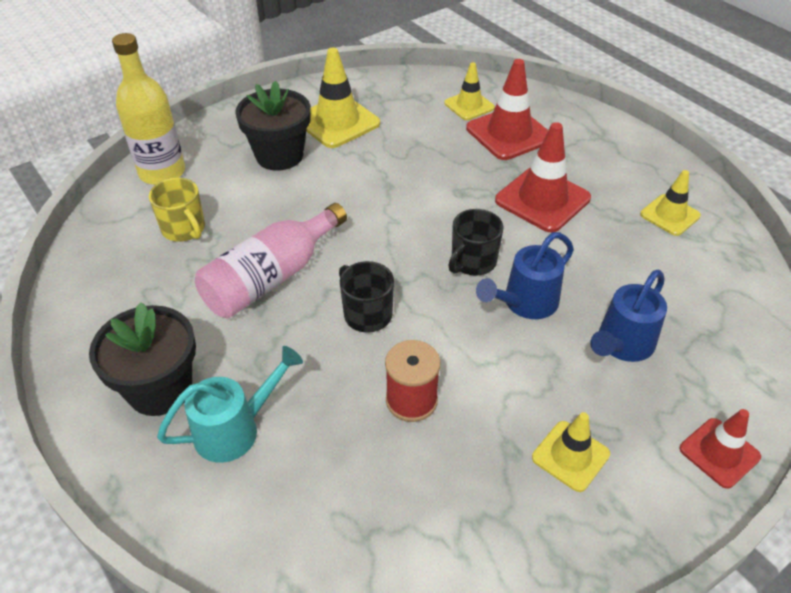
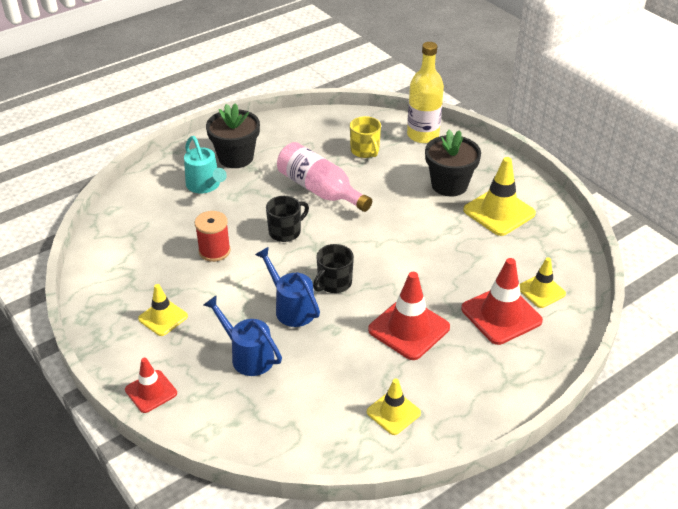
camera: 90 degrees right, 5 degrees down
yellow mug [149,178,205,242] -> yellow mug turned 75 degrees counterclockwise [350,116,381,158]
black mug [448,209,503,276] -> black mug turned 90 degrees counterclockwise [313,244,354,293]

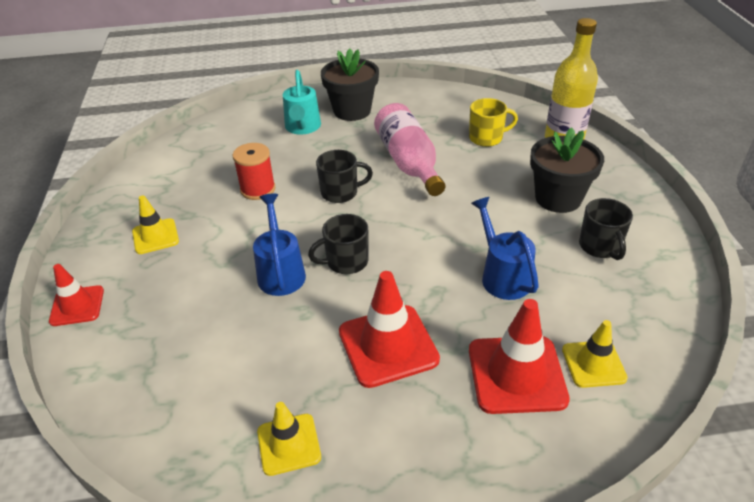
camera: 30 degrees right, 0 degrees up
blue watering can [203,296,282,376] -> blue watering can moved to [471,197,539,300]
yellow mug [350,116,381,158] -> yellow mug turned 105 degrees counterclockwise [469,98,518,147]
yellow traffic cone [463,157,536,236] -> black mug [579,198,633,260]

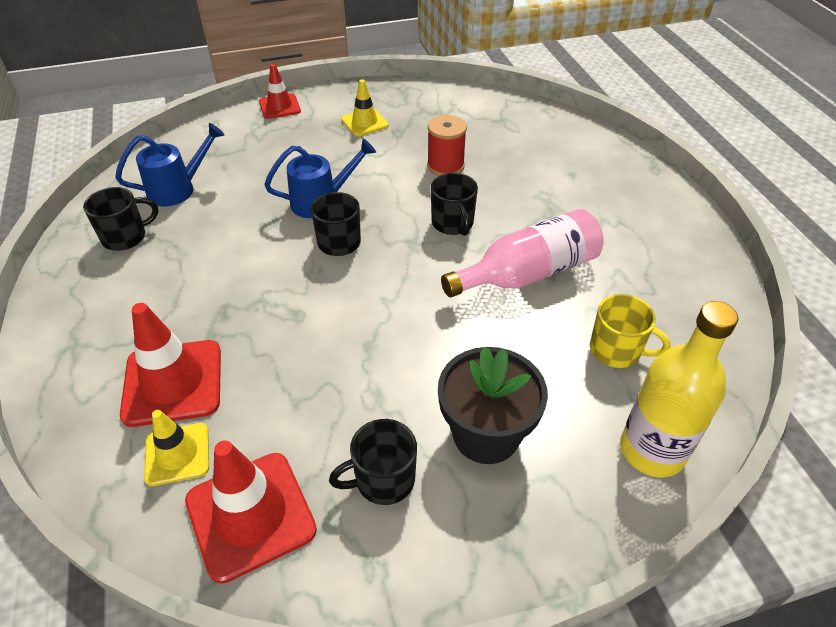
camera: 80 degrees right, 5 degrees up
yellow traffic cone [257,402,321,476] -> black mug [83,187,158,251]
turquoise watering can [283,70,321,134] -> none
black flower pot [321,48,379,121] -> none
red traffic cone [339,271,440,388] -> red traffic cone moved to [185,440,317,584]
yellow mug [469,98,518,147] -> yellow mug turned 45 degrees counterclockwise [590,294,671,368]
blue watering can [471,197,539,300] -> blue watering can moved to [115,123,225,206]

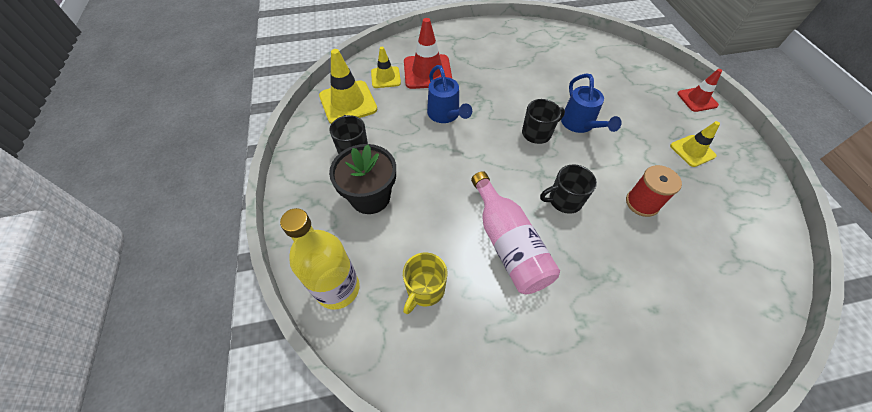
camera: 95 degrees right, 10 degrees up
black mug [83,187,158,251] -> none
blue watering can [115,123,225,206] -> blue watering can moved to [427,65,472,123]
red traffic cone [185,440,317,584] -> yellow traffic cone [319,49,378,124]

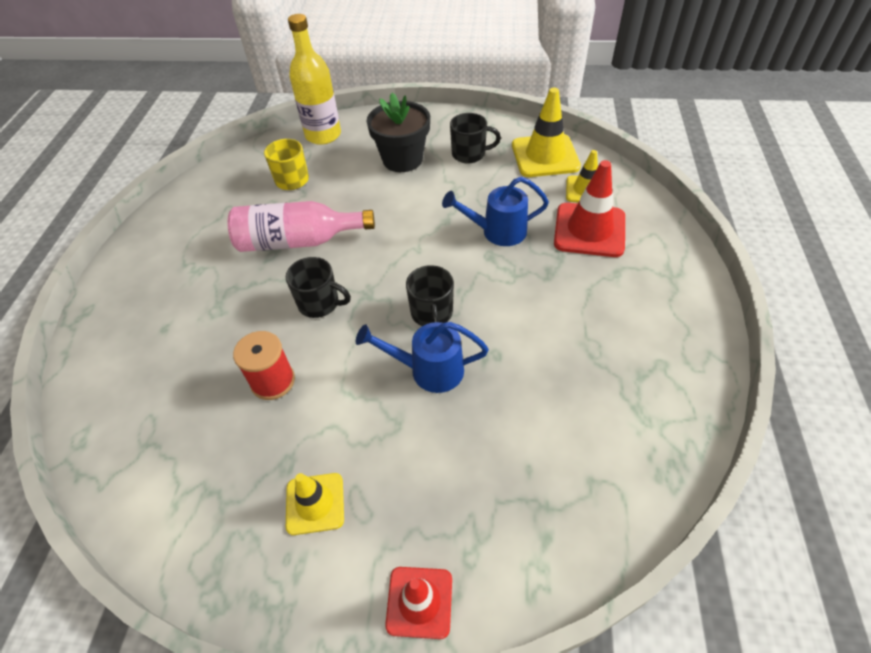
camera: 110 degrees right, 5 degrees down
black mug [540,164,597,214] -> black mug turned 105 degrees clockwise [286,257,351,318]

